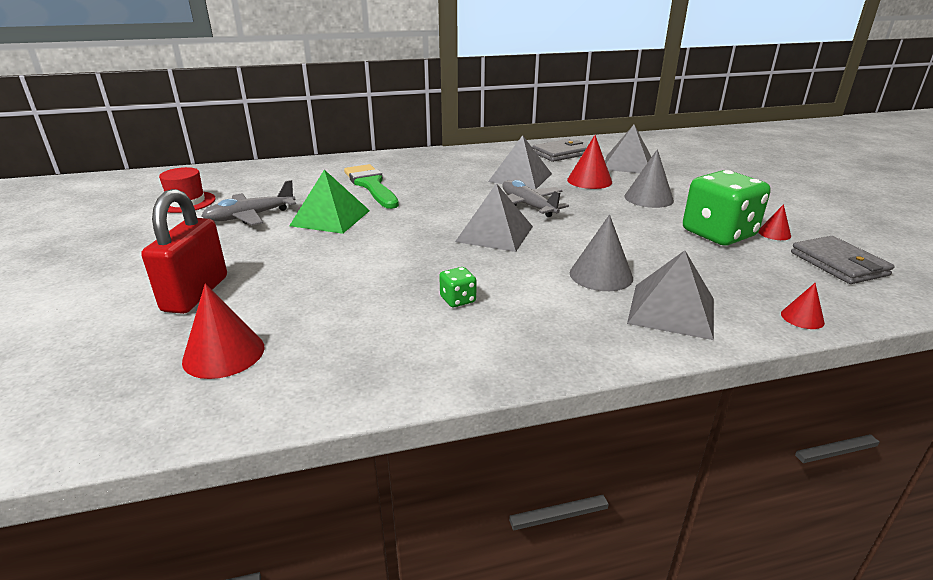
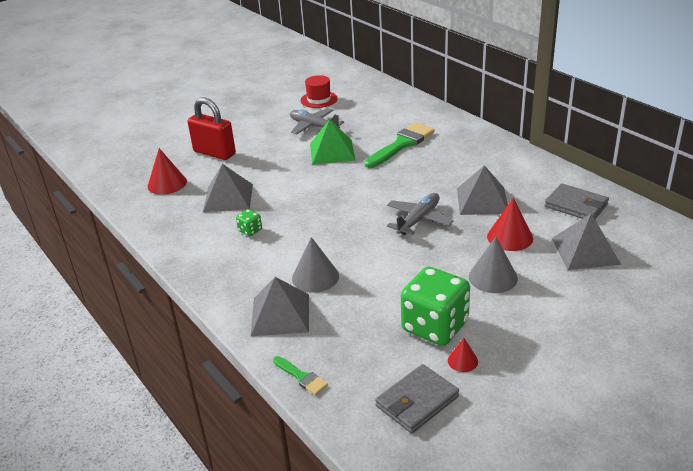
camera: 70 degrees right, 5 degrees up
red padlock [141,189,227,314] -> red padlock turned 45 degrees clockwise [187,97,236,160]
grey pyramid [455,183,533,252] -> grey pyramid moved to [203,164,253,212]
red cone [781,283,825,329] -> green brush [273,356,328,395]

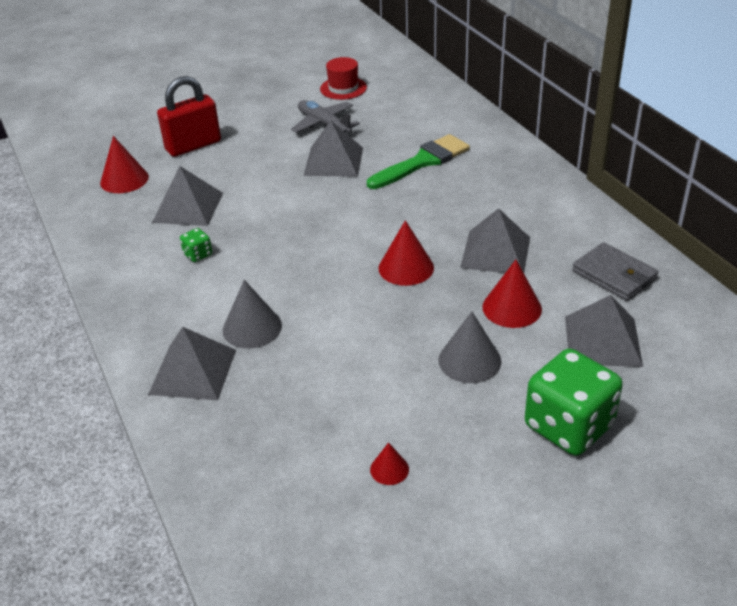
camera: 10 degrees right, 5 degrees up
red padlock [187,97,236,160] -> red padlock turned 75 degrees counterclockwise [157,76,221,157]
green brush [273,356,328,395] -> none
green pyramid [310,119,356,165] -> grey pyramid [303,121,363,177]
grey wallet [375,364,459,434] -> none
grey plane [387,193,454,235] -> red cone [378,220,434,286]
green dice [401,266,470,346] -> green dice moved to [525,348,623,456]

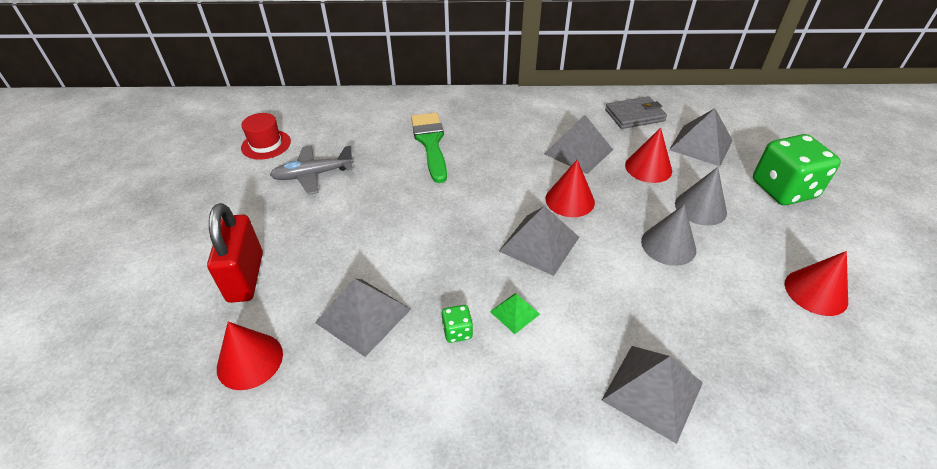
camera: 65 degrees left, 5 degrees up
grey cone [223,280,282,348] -> grey cone moved to [641,204,696,266]
grey pyramid [303,121,363,177] -> grey pyramid moved to [499,206,579,276]
red cone [370,443,409,485] -> red cone [785,251,848,316], size x1.81
none -> green pyramid [490,293,540,334]

